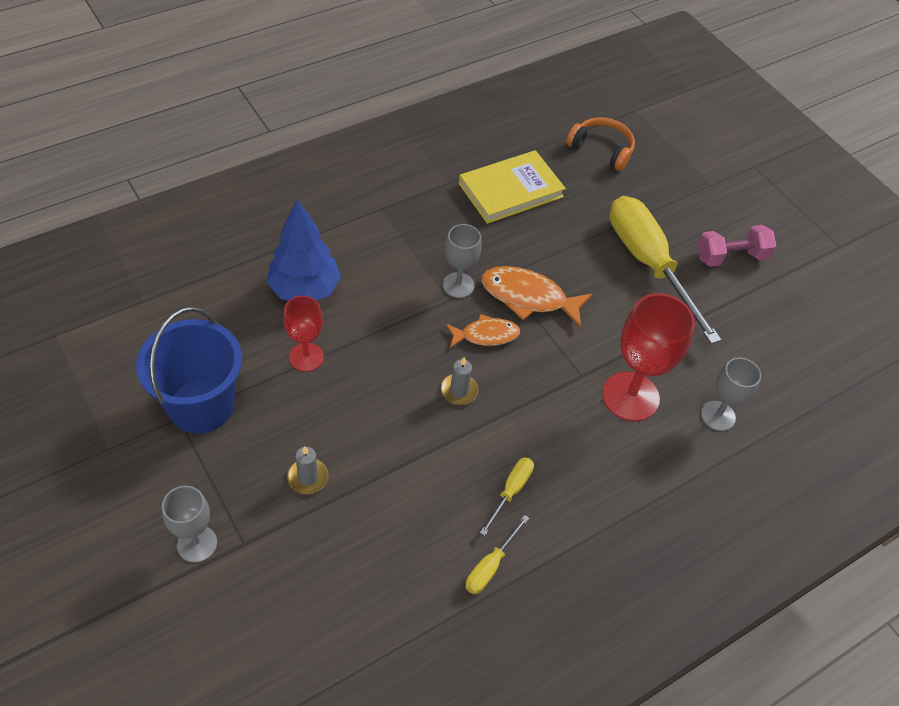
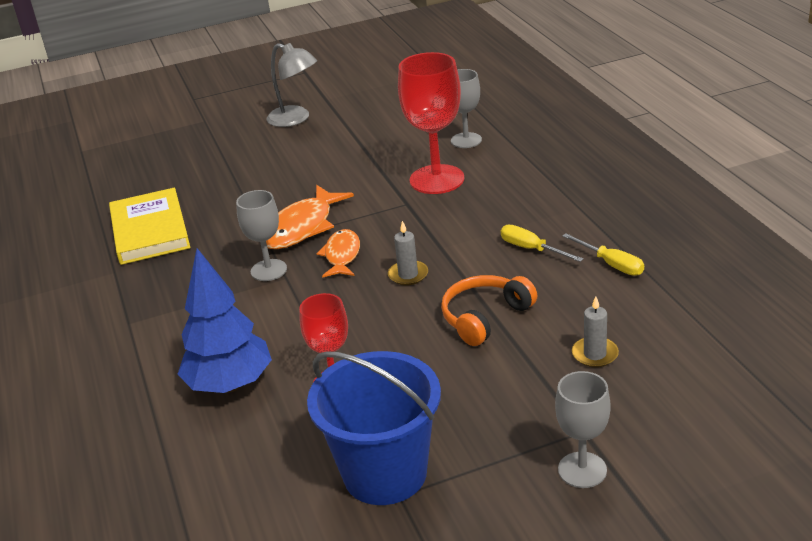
camera: 70 degrees left, 20 degrees down
grey candle [287,446,329,494] -> grey candle moved to [572,296,619,368]
orange headphones [566,117,635,171] -> orange headphones moved to [441,275,537,346]
yellow screwdriver [610,196,721,344] -> none
pink dumbbell [697,225,776,267] -> grey lamp [267,43,317,127]

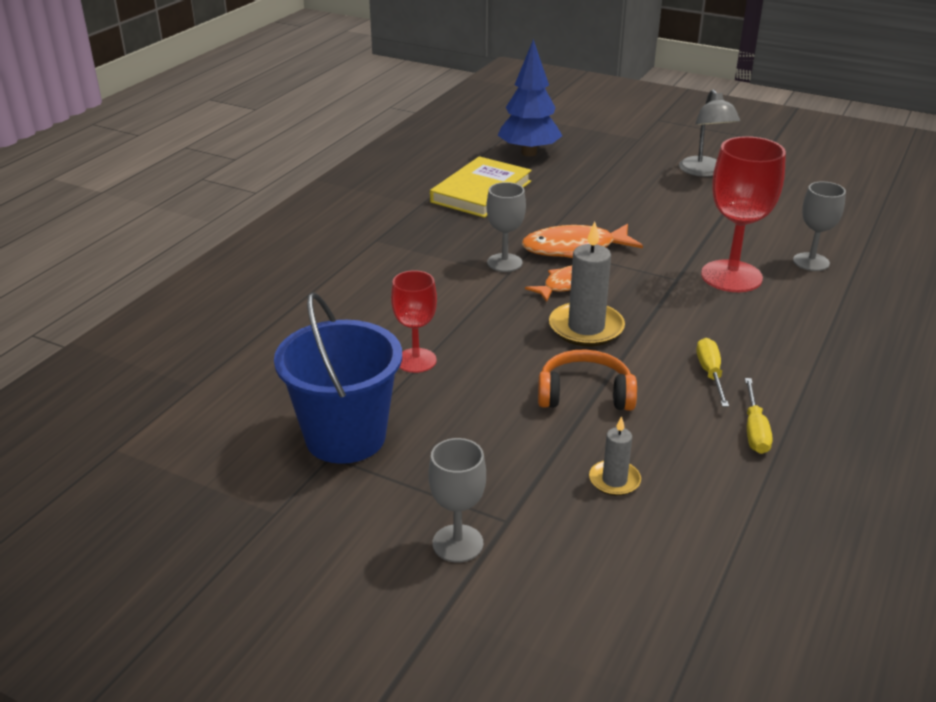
camera: 45 degrees right, 0 degrees up
blue tree [178,248,272,393] -> blue tree moved to [498,39,562,156]
grey candle [388,221,428,286] -> grey candle [549,221,625,346], size x1.78

